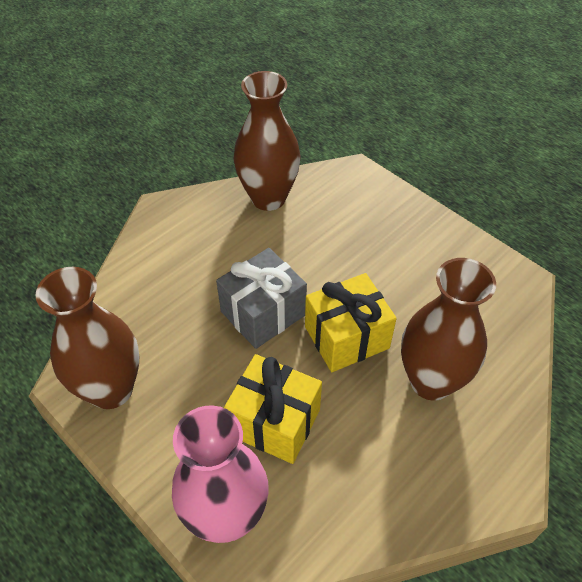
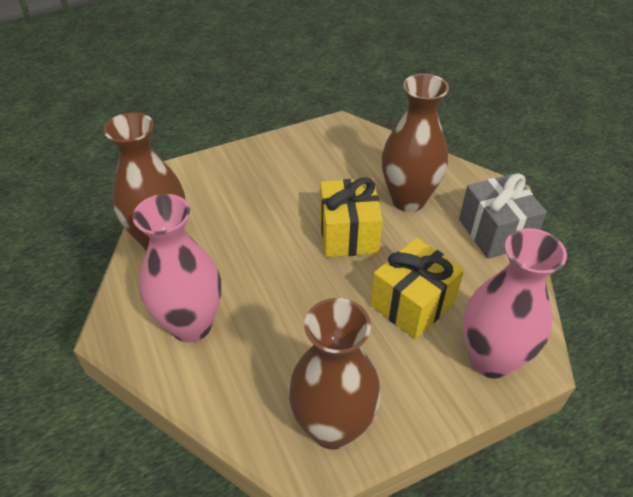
camera: 70 degrees left, 5 degrees down
grey gift [216,248,307,349] -> grey gift moved to [459,173,547,259]
none -> pink vase [133,194,221,343]

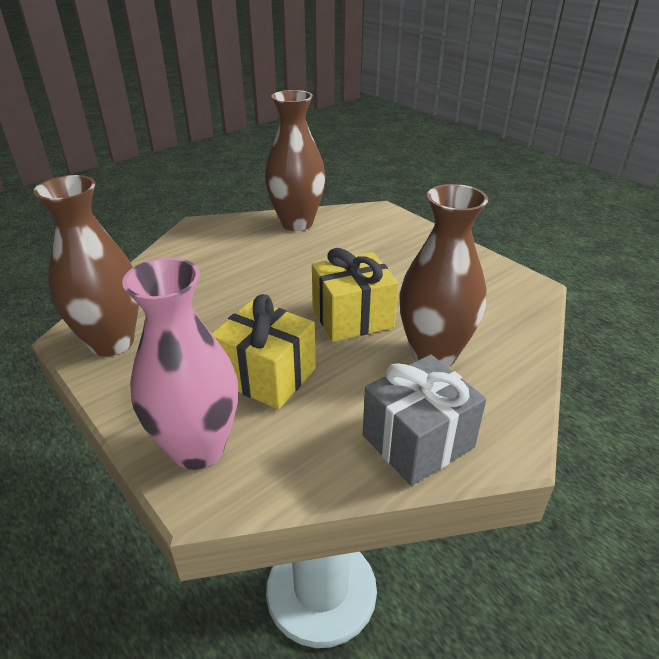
camera: 75 degrees right, 10 degrees down
pink vase [133,194,221,343] -> none

